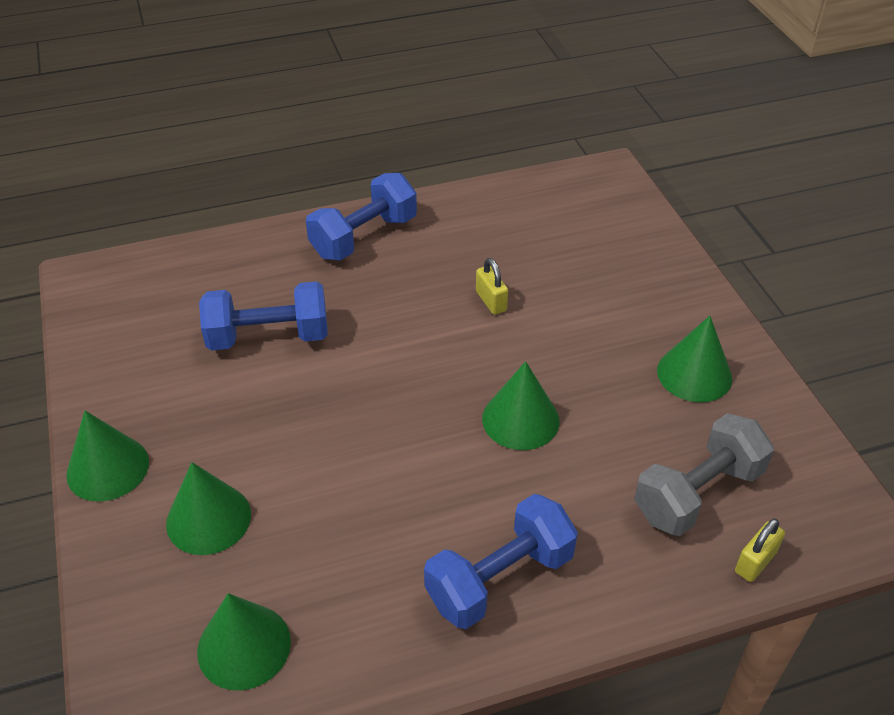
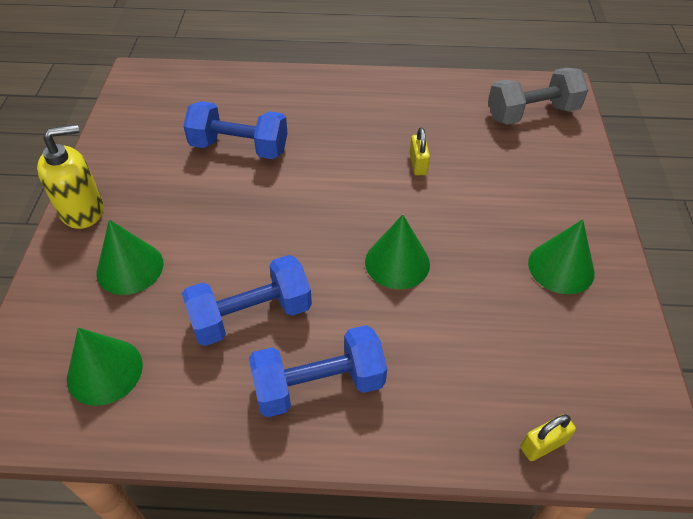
camera: 20 degrees right, 5 degrees up
green cone [66,411,149,502] -> yellow soap dispenser [37,124,104,229]
blue dumbbell [306,173,417,260] -> blue dumbbell moved to [182,255,312,346]
grey dumbbell [634,413,774,536] -> grey dumbbell moved to [488,68,589,125]

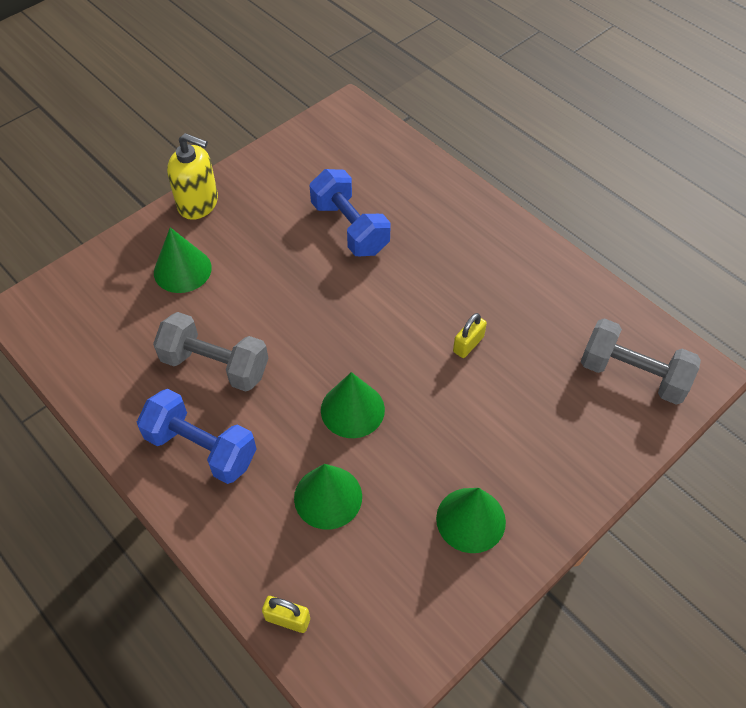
camera: 45 degrees right, 5 degrees up
green cone [67,328,143,406] -> green cone moved to [294,464,362,530]
blue dumbbell [182,255,312,346] -> grey dumbbell [153,312,268,392]

